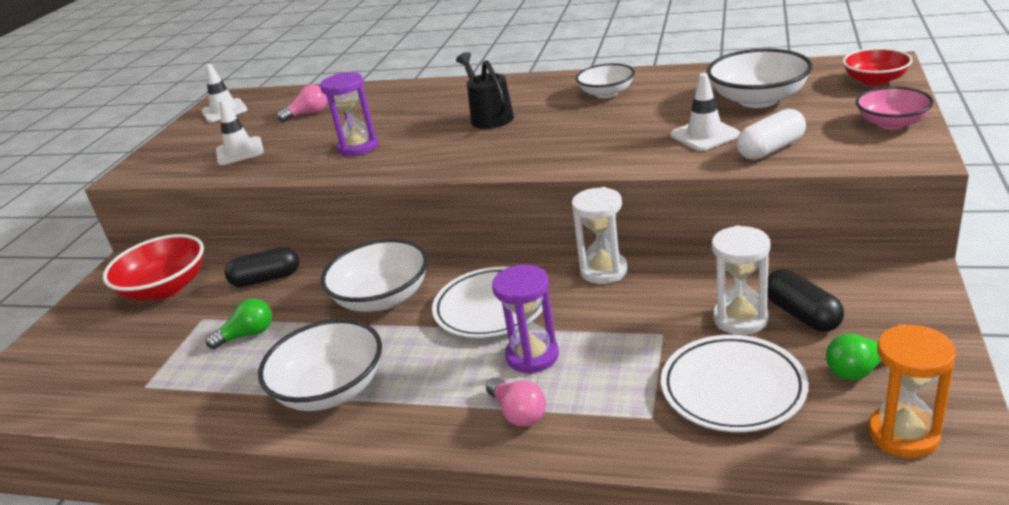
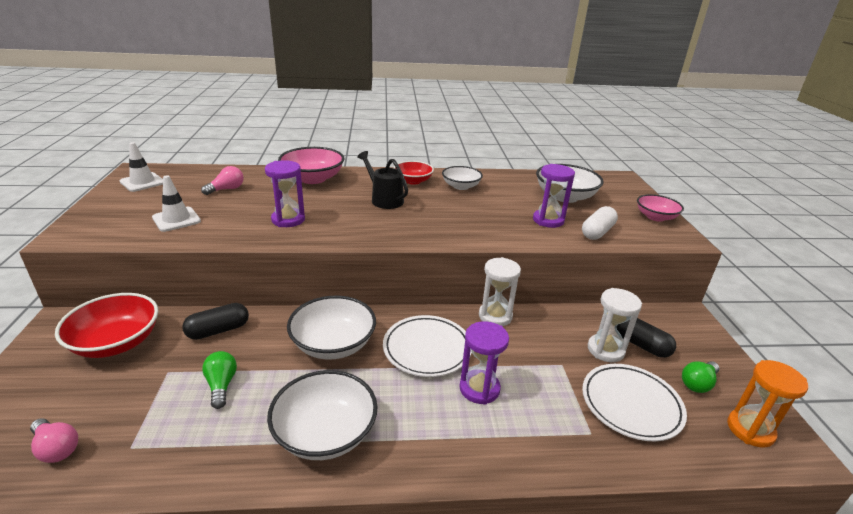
camera: 25 degrees left, 0 degrees up
green light bulb [206,298,272,349] -> green light bulb turned 60 degrees counterclockwise [202,351,237,409]
pink light bulb [486,378,546,427] -> pink light bulb moved to [30,418,78,463]
white traffic cone [670,73,740,151] -> purple hourglass [533,164,575,228]
red bowl [843,48,912,86] -> red bowl moved to [394,161,434,185]
none -> pink bowl [278,147,344,184]

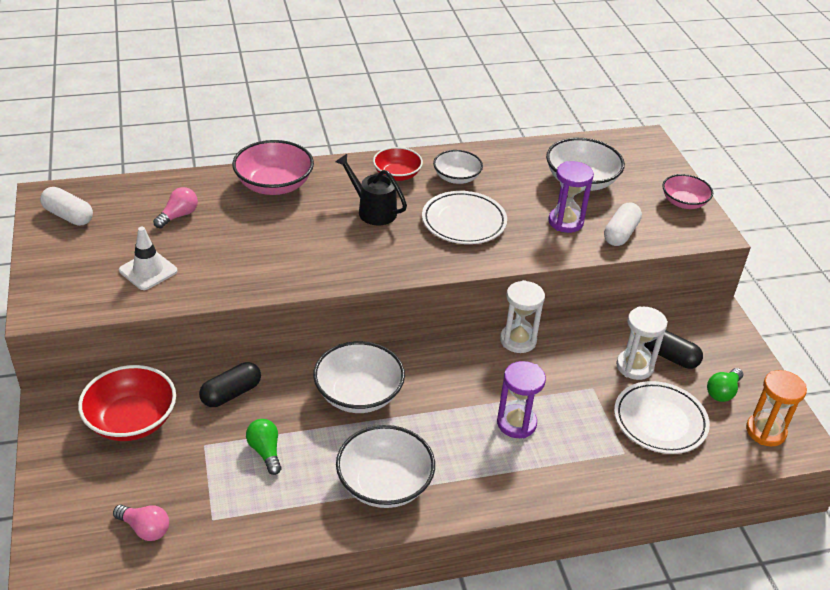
camera: 10 degrees left, 10 degrees up
white traffic cone [120,142,163,192] -> white capsule [40,187,93,226]
purple hourglass [265,160,305,227] -> none
white plate [383,315,472,377] -> white plate moved to [422,191,507,244]

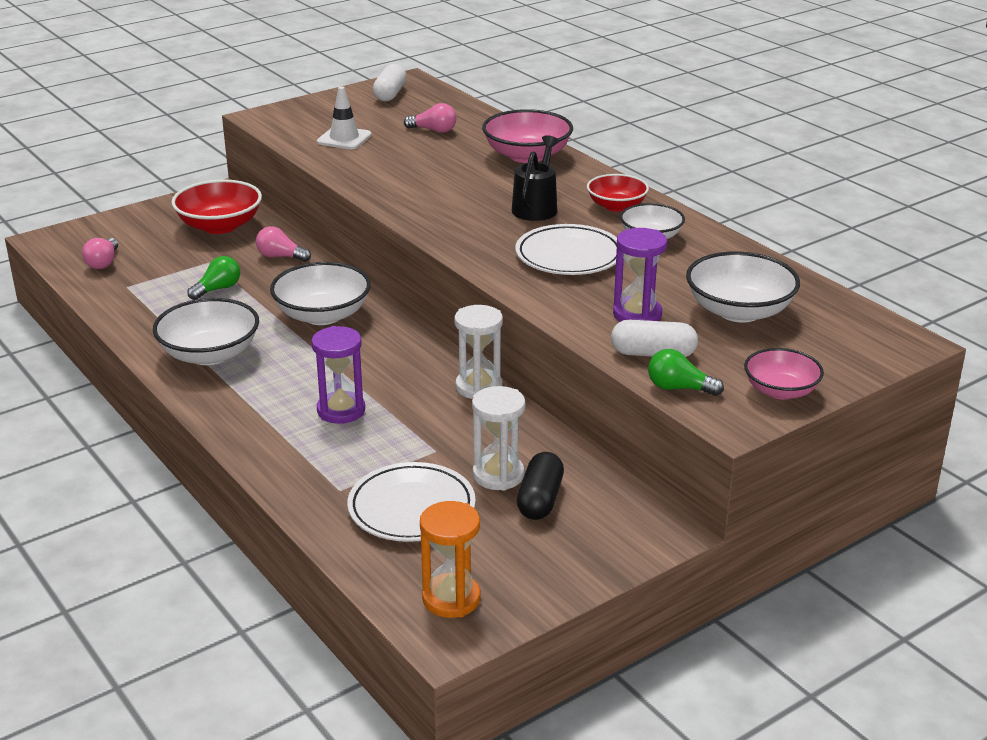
camera: 70 degrees right, 10 degrees down
black capsule [199,362,261,407] -> pink light bulb [256,226,311,262]
green light bulb [707,368,743,402] -> green light bulb moved to [648,349,724,396]

